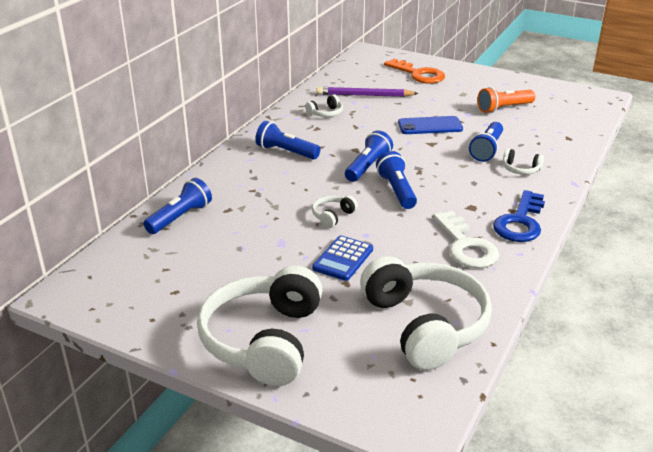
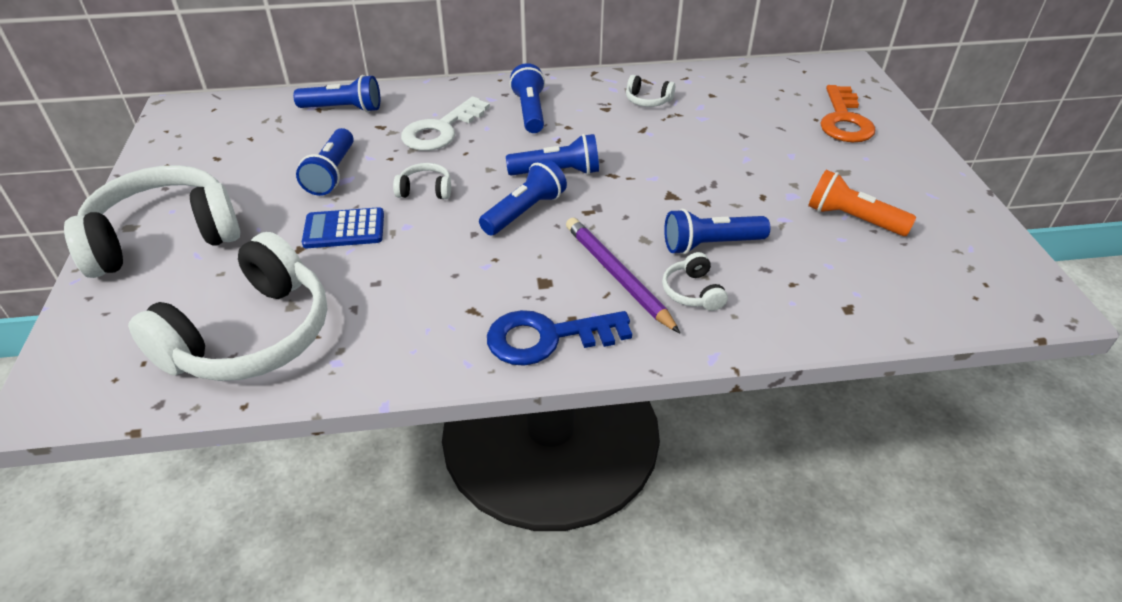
camera: 55 degrees right, 10 degrees up
purple pencil [316,87,419,97] -> purple pencil moved to [566,218,680,333]
blue phone [398,116,463,134] -> none
white key [433,211,499,268] -> white key moved to [401,96,490,151]
none -> blue flashlight [296,128,354,196]

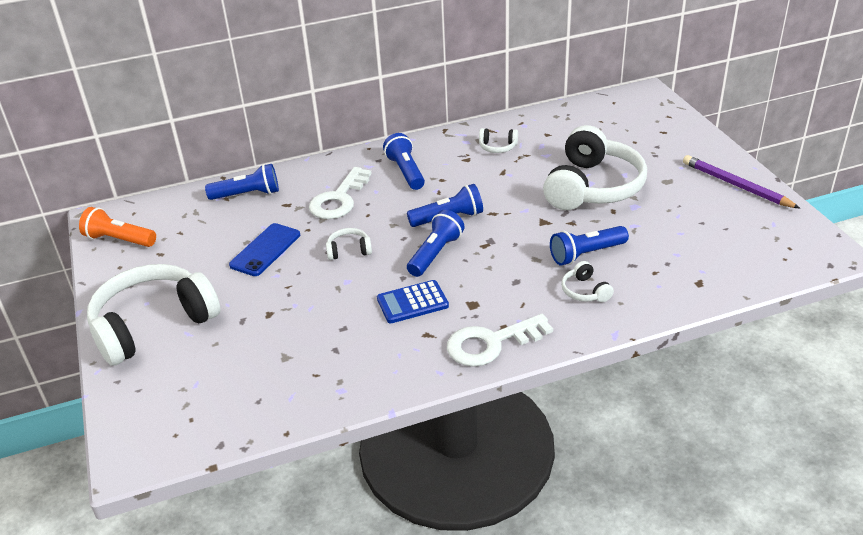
camera: 10 degrees left, 5 degrees down
white headphones [128,232,327,381] -> white headphones moved to [543,125,647,210]
blue flashlight [296,128,354,196] -> blue phone [229,223,300,276]
blue calculator [302,207,384,248] -> blue calculator moved to [377,280,449,323]
blue key [487,310,632,366] -> white key [447,314,553,367]
purple pencil [566,218,680,333] -> purple pencil moved to [683,155,801,209]
orange flashlight [808,170,917,236] -> orange flashlight moved to [79,207,156,247]
orange key [820,85,876,142] -> none

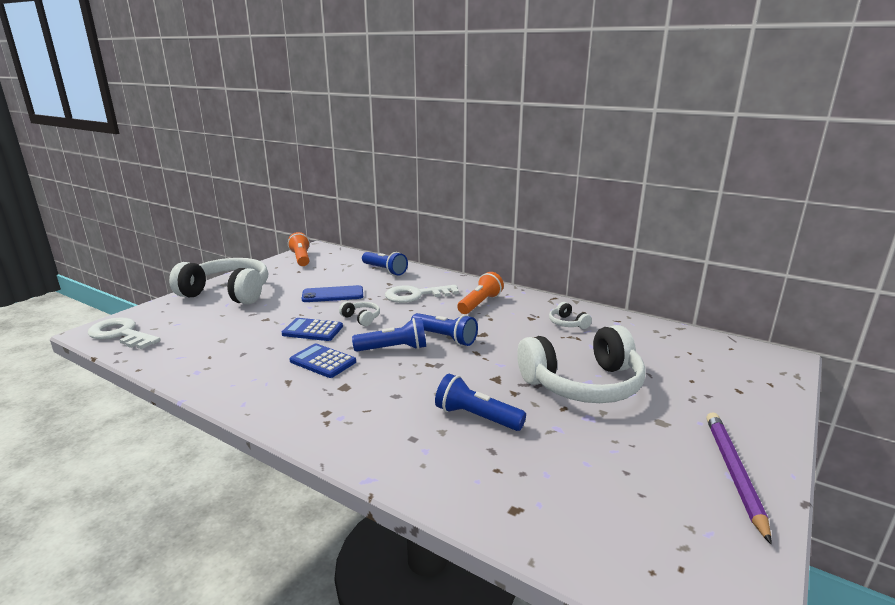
camera: 50 degrees right, 15 degrees down
blue flashlight [383,133,425,190] -> orange flashlight [457,272,504,314]
white key [447,314,553,367] -> white key moved to [87,318,161,349]
white headphones [561,261,614,302] -> none
none -> blue calculator [282,318,343,341]

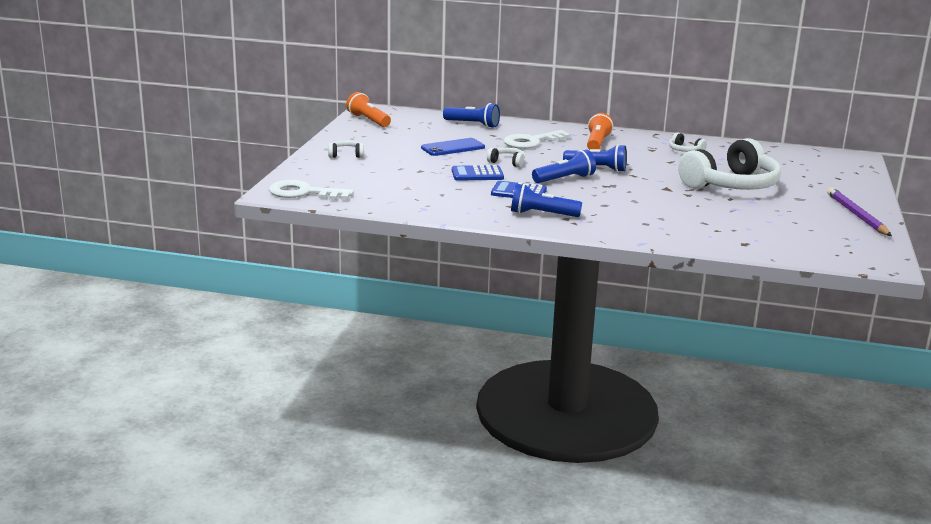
camera: 20 degrees left, 0 degrees up
white headphones [169,258,268,304] -> white headphones [328,140,364,158], size x0.41
blue flashlight [435,374,526,431] -> blue flashlight moved to [511,183,582,217]

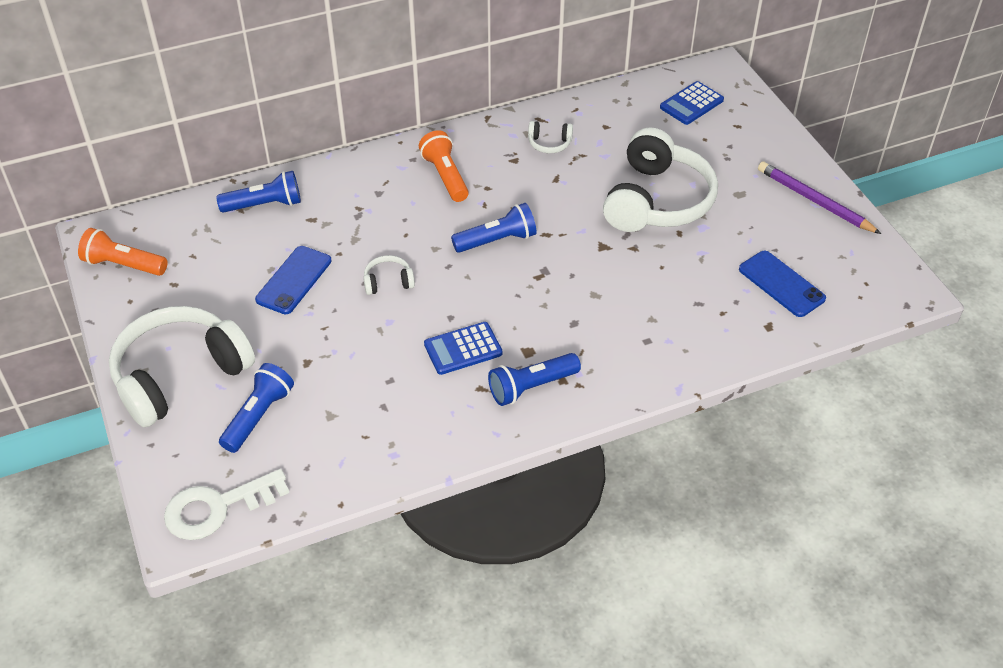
camera: 35 degrees left, 25 degrees up
white headphones [328,140,364,158] -> white headphones [109,306,255,427], size x2.44
blue calculator [452,165,504,180] -> blue calculator moved to [660,81,724,125]
white key [503,130,571,149] -> none
blue flashlight [532,150,596,183] -> blue flashlight moved to [219,363,294,453]
none -> blue phone [739,251,826,317]

